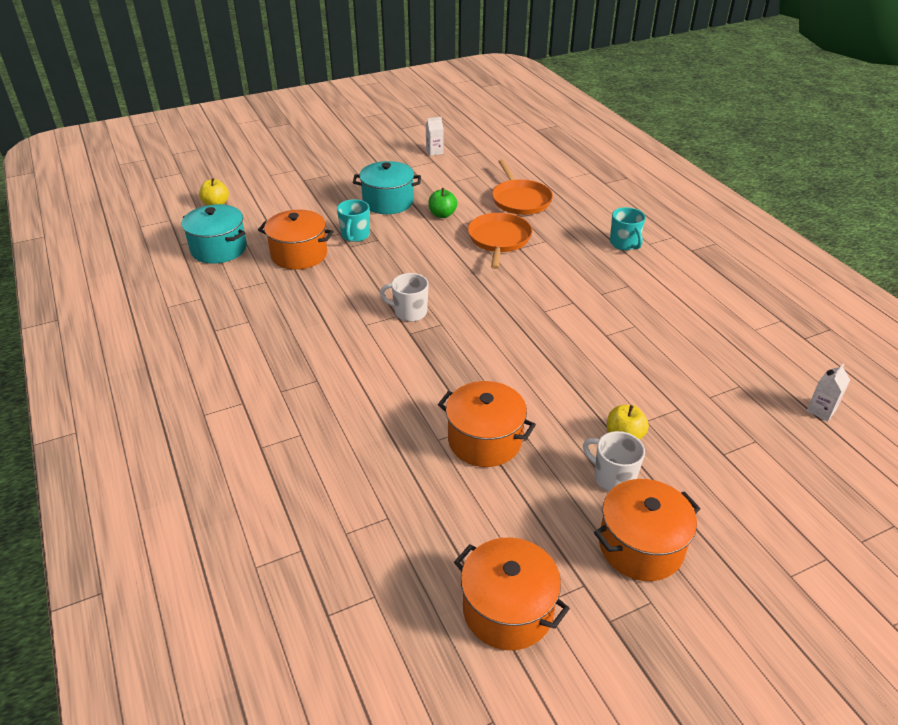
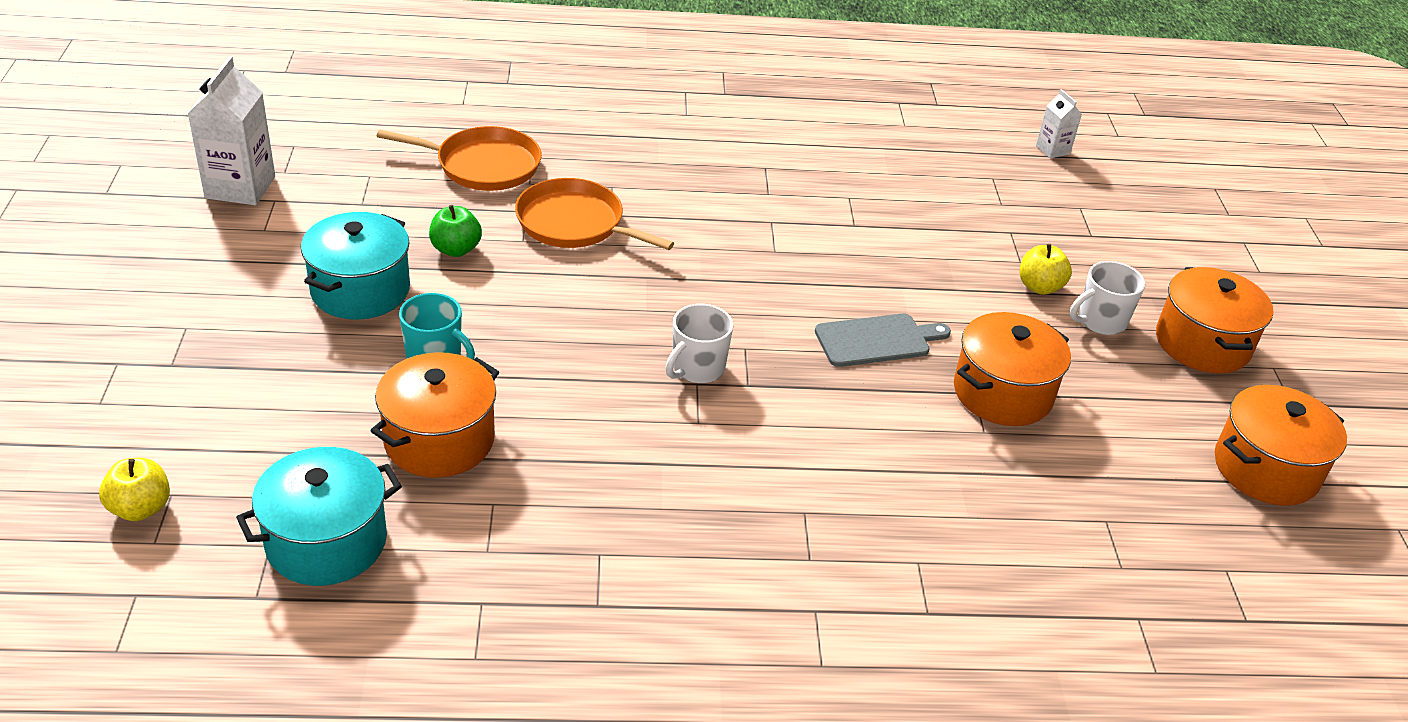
camera: 70 degrees left, 0 degrees up
white carton [426,117,444,156] -> white carton [187,56,275,205], size x1.89
turquoise mug [610,207,646,250] -> none
none -> grey cutting board [815,314,951,367]

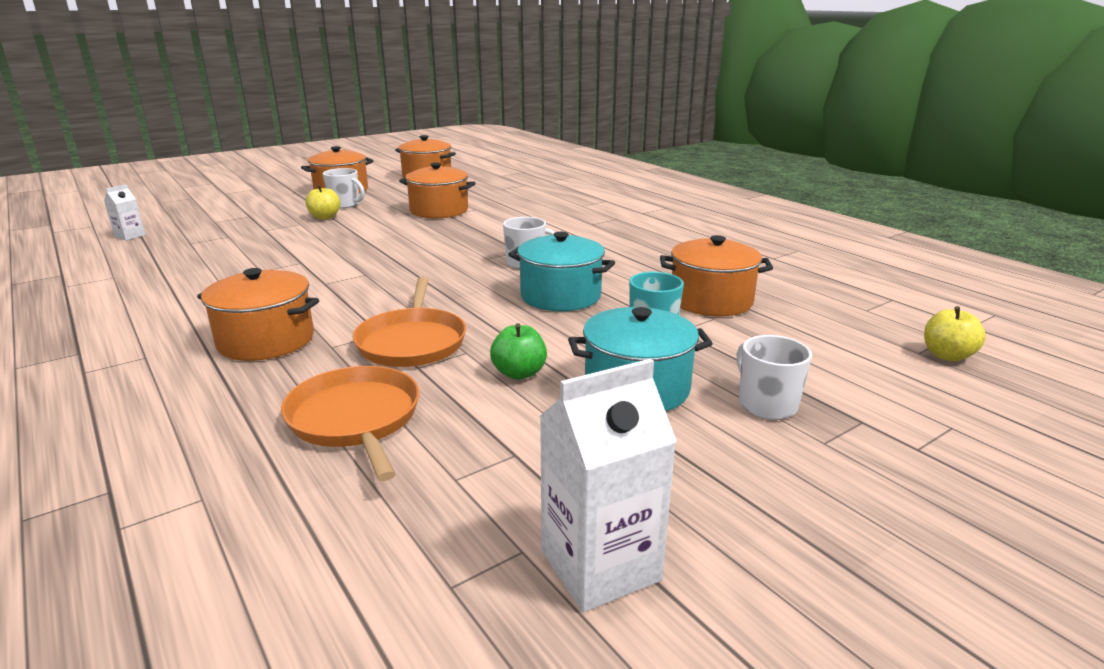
camera: 120 degrees left, 15 degrees down
turquoise pot [236,447,402,586] -> turquoise pot moved to [508,232,615,311]
grey cutting board [815,314,951,367] -> none
none -> orange pot [197,268,319,361]
none -> white mug [737,335,812,420]

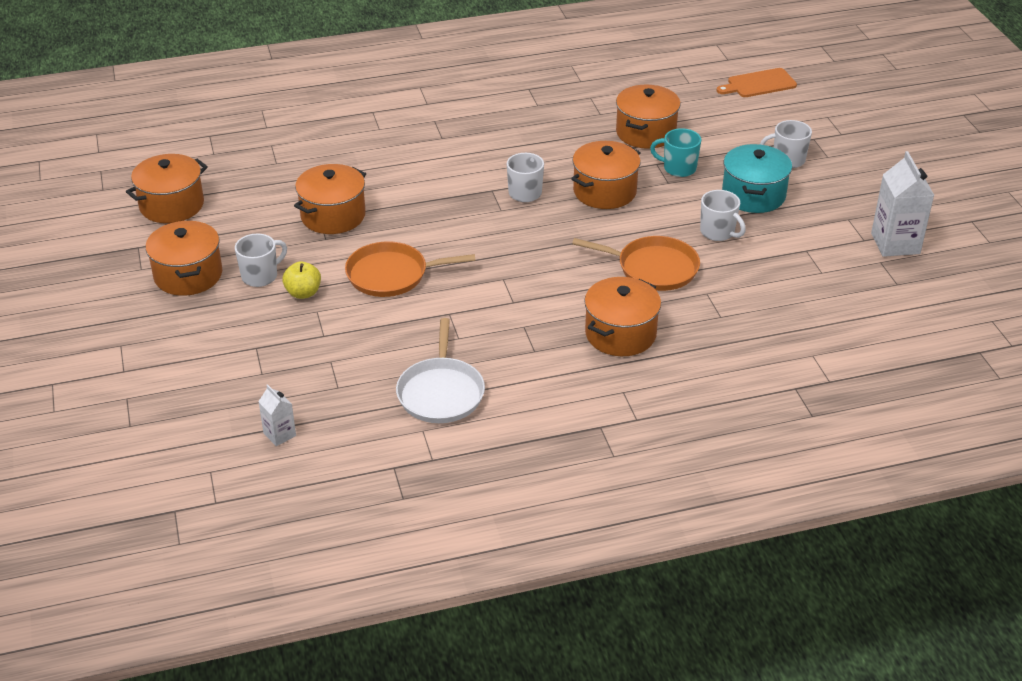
camera: 70 degrees left, 15 degrees up
orange pan [281,366,419,481] -> orange pan moved to [345,242,476,297]
green apple [490,323,547,380] -> white mug [700,190,746,241]
turquoise pot [508,232,615,311] -> orange pot [571,141,641,209]
yellow apple [924,306,986,361] -> orange cutting board [716,68,797,97]
none -> white pan [396,318,485,423]

